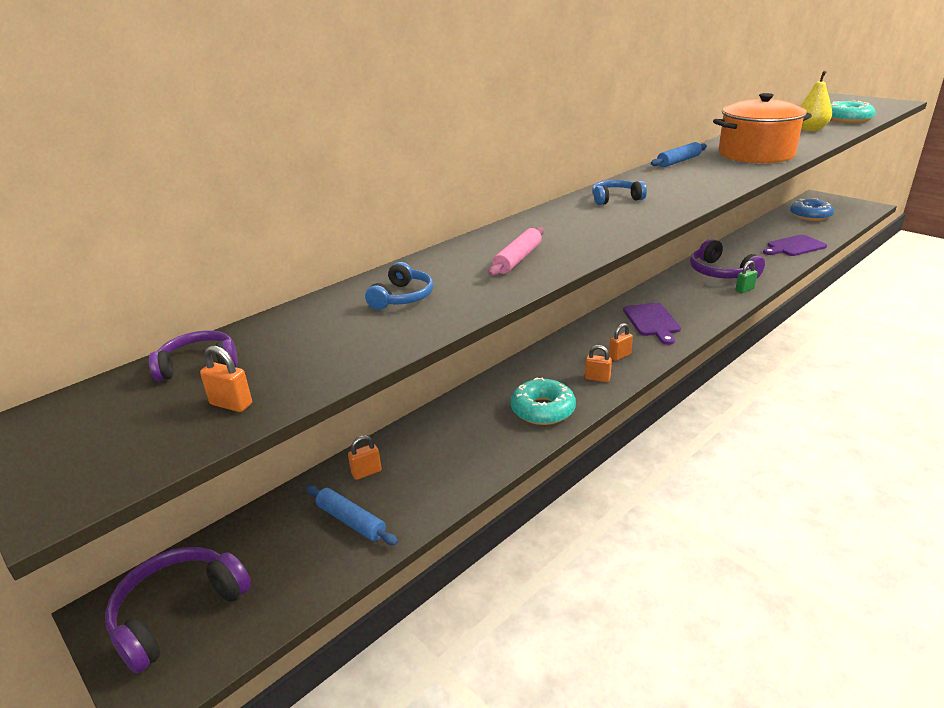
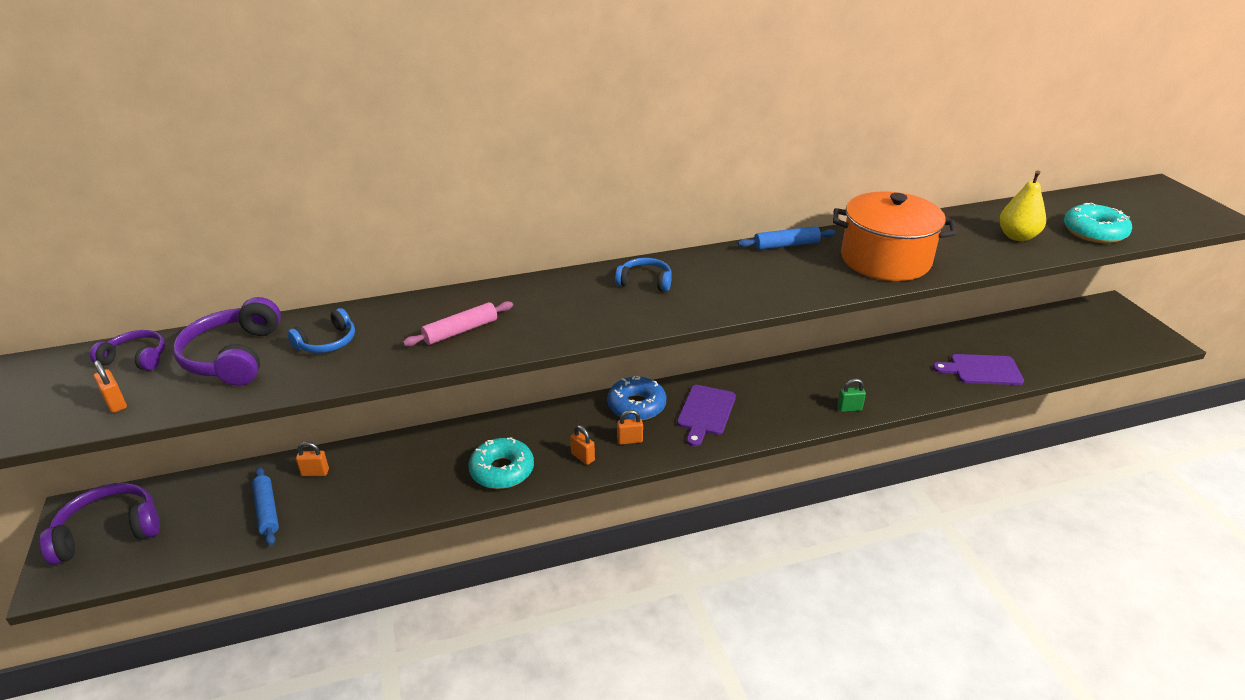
camera: 25 degrees right, 5 degrees up
purple headphones [690,239,765,278] -> purple headphones moved to [173,297,281,386]
blue donut [790,198,834,221] -> blue donut moved to [607,376,666,420]

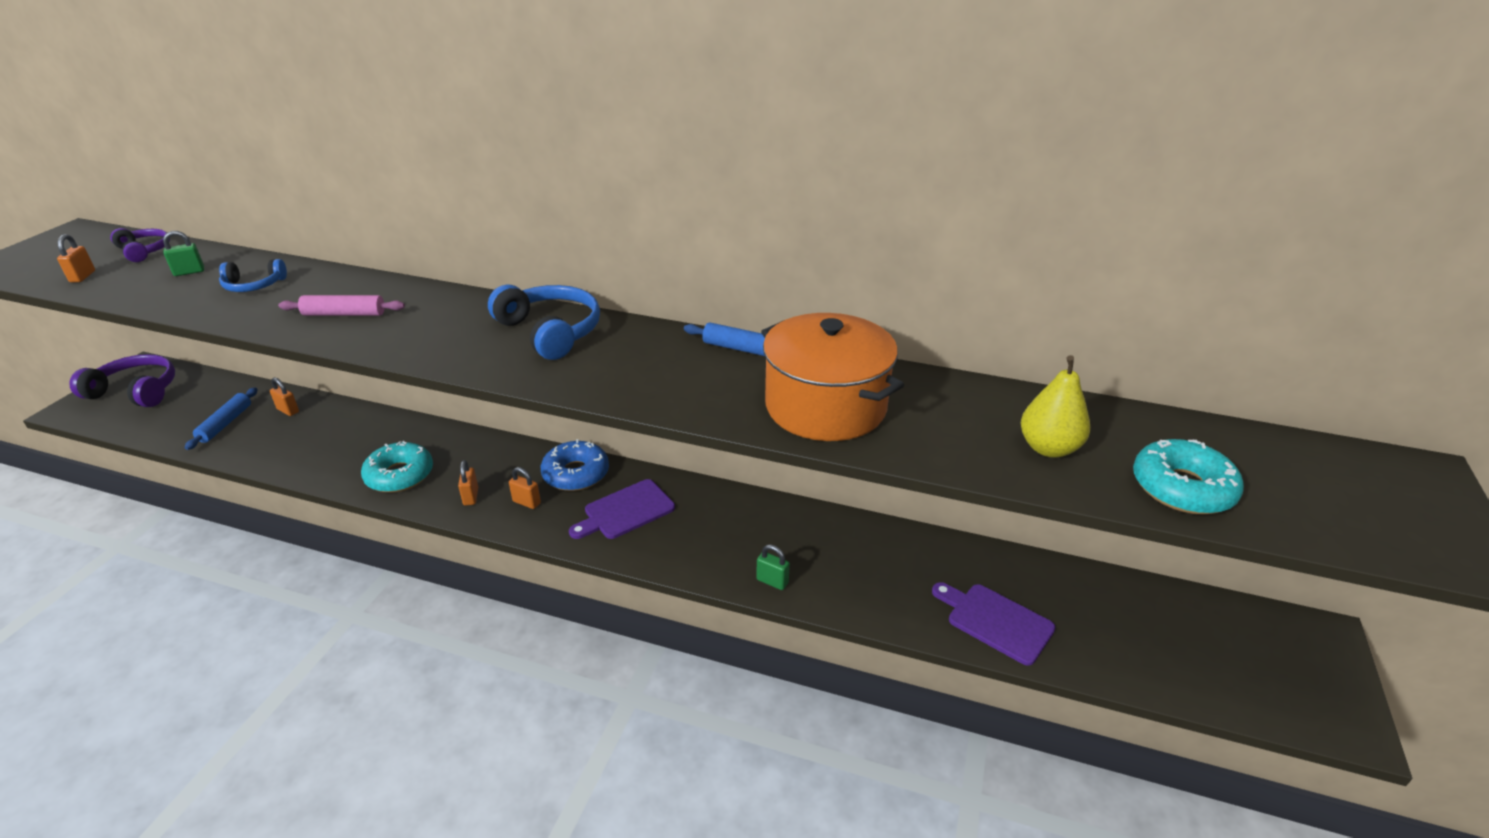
camera: 35 degrees right, 0 degrees up
purple headphones [173,297,281,386] -> green padlock [163,231,204,276]
blue headphones [615,258,672,292] -> blue headphones [488,285,600,360], size x1.71

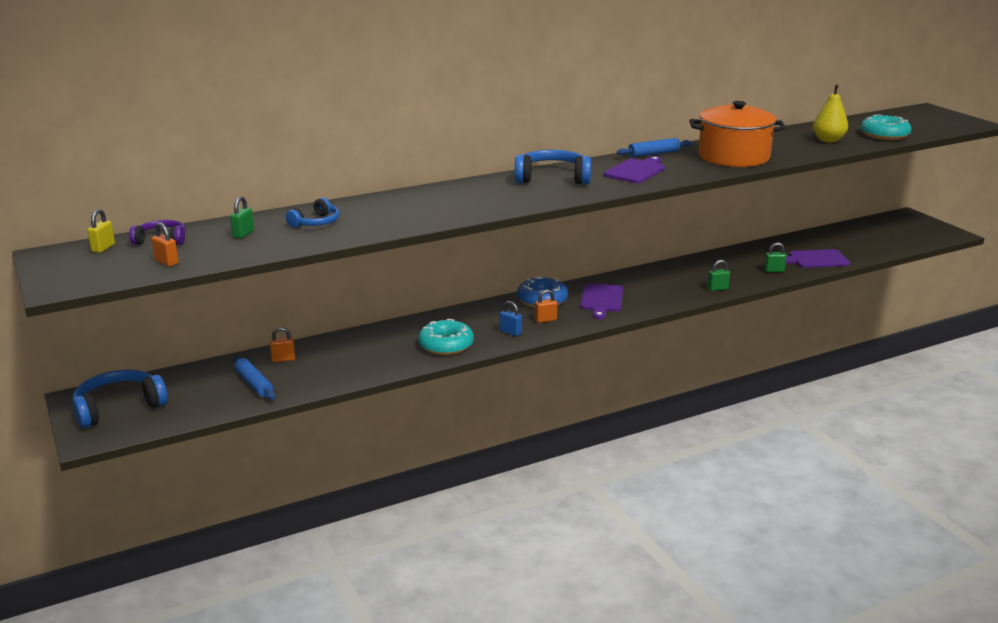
camera: 45 degrees left, 10 degrees down
purple headphones [69,354,175,407] -> blue headphones [72,369,168,428]
pink rolling pin [278,295,405,316] -> none
orange padlock [458,460,478,506] -> blue padlock [500,301,522,336]
none -> yellow padlock [88,209,115,253]
none -> purple cutting board [604,156,665,183]
none -> green padlock [764,242,787,272]

